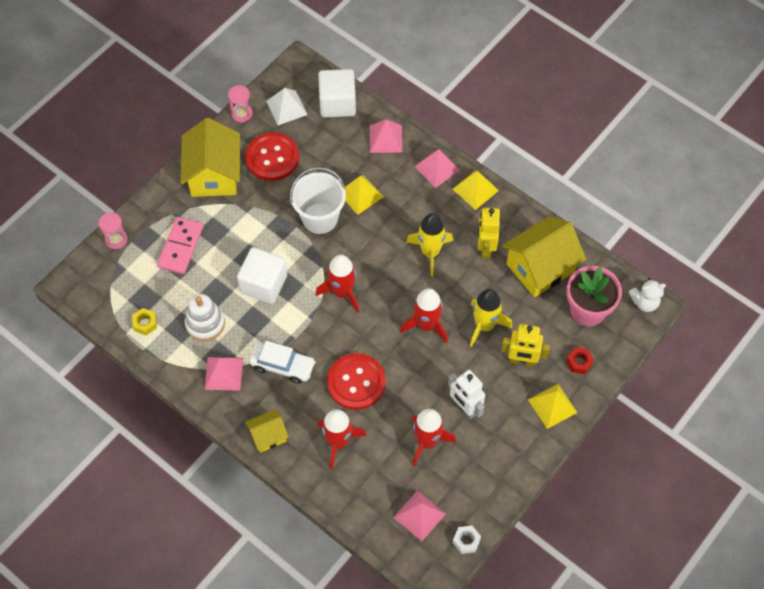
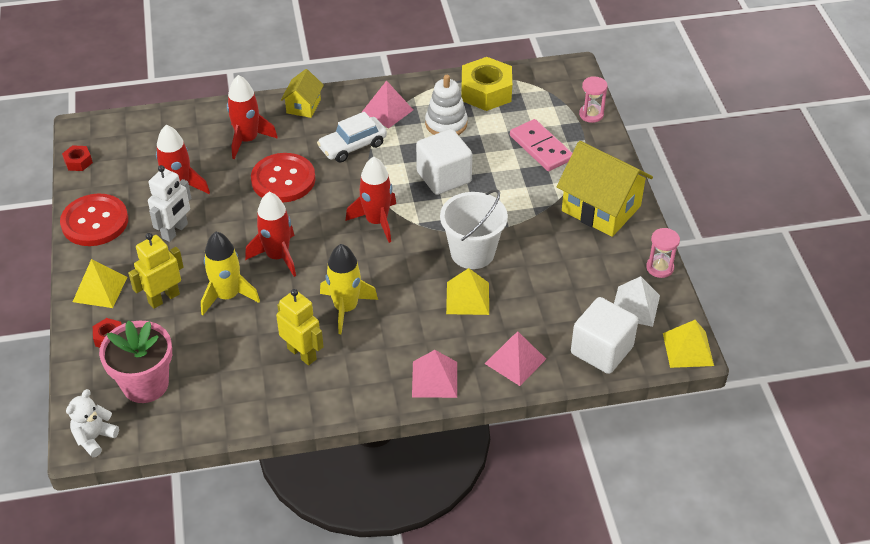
camera: 130 degrees right, 15 degrees down
yellow nut [132,308,157,335] -> yellow nut [461,57,512,111], size x2.11
red button [245,132,299,181] -> red button moved to [60,193,128,246]
pink pyramid [393,490,446,541] -> none
white robot [448,370,485,419] -> white robot turned 120 degrees clockwise [148,165,191,242]
yellow pyramid [453,170,499,210] -> yellow pyramid moved to [663,320,714,368]
white nut [453,526,481,554] -> red nut [62,145,93,171]
yellow house [502,216,586,297] -> none

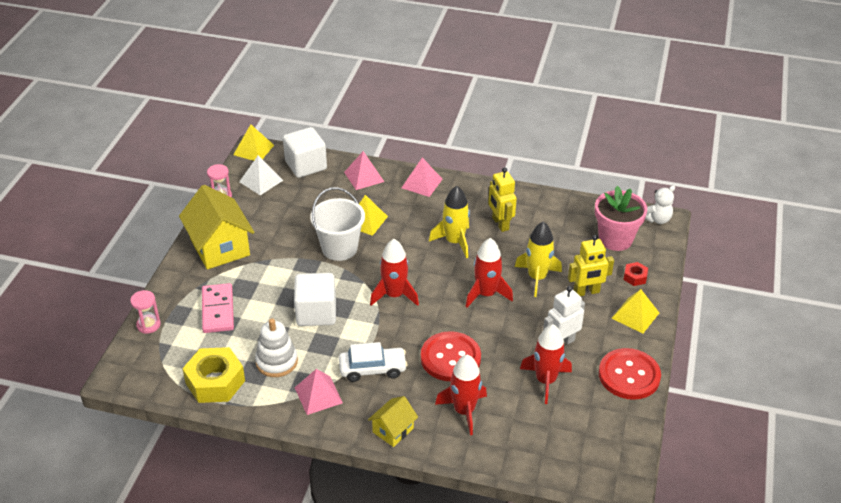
camera: 155 degrees left, 5 degrees down
red nut [62,145,93,171] -> none

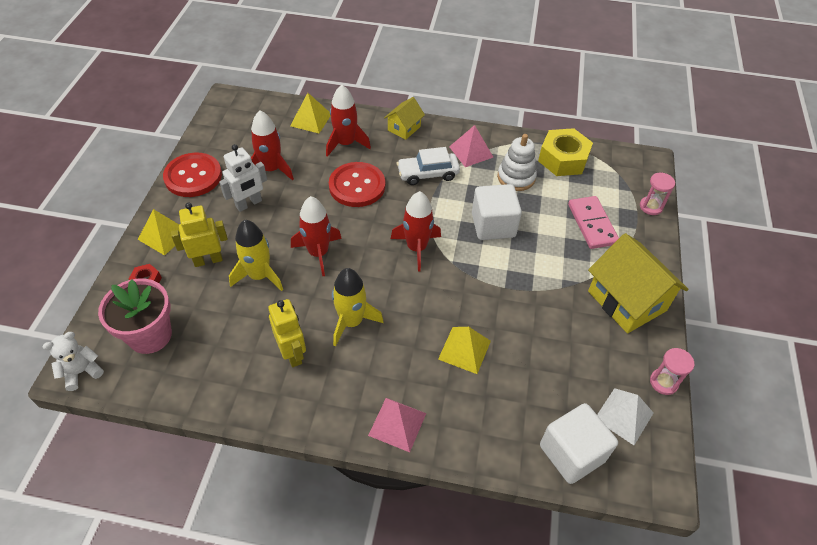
camera: 175 degrees right, 10 degrees up
yellow pyramid [233,124,274,161] -> yellow pyramid moved to [290,93,330,133]
white bucket [310,187,365,261] -> none
pink pyramid [344,151,384,190] -> none

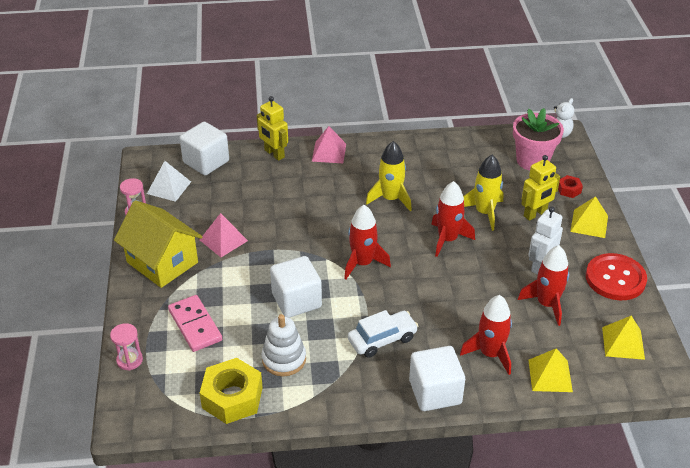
camera: 165 degrees right, 10 degrees down
yellow robot [268,299,306,367] -> yellow robot moved to [257,96,288,161]
red button [329,162,385,207] -> none
yellow house [384,97,425,140] -> white cube [409,346,465,411]
yellow pyramid [438,327,491,374] -> yellow pyramid moved to [602,316,645,360]
pink pyramid [449,125,493,167] -> pink pyramid moved to [200,213,248,257]

